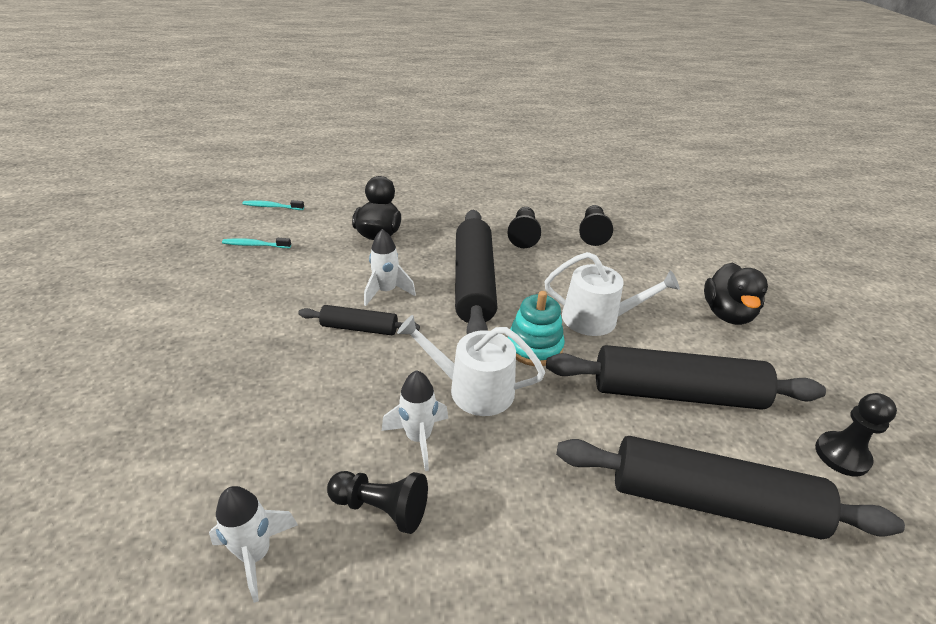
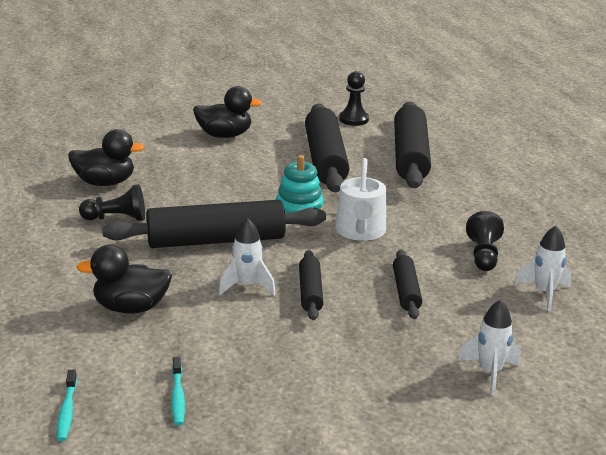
camera: 100 degrees left, 10 degrees down
white rocket [382,370,448,471] -> white rocket moved to [457,300,521,395]
white watering can [545,252,680,336] -> none
black pawn [579,205,613,246] -> black duck [68,129,145,186]
none -> black rolling pin [393,249,422,319]

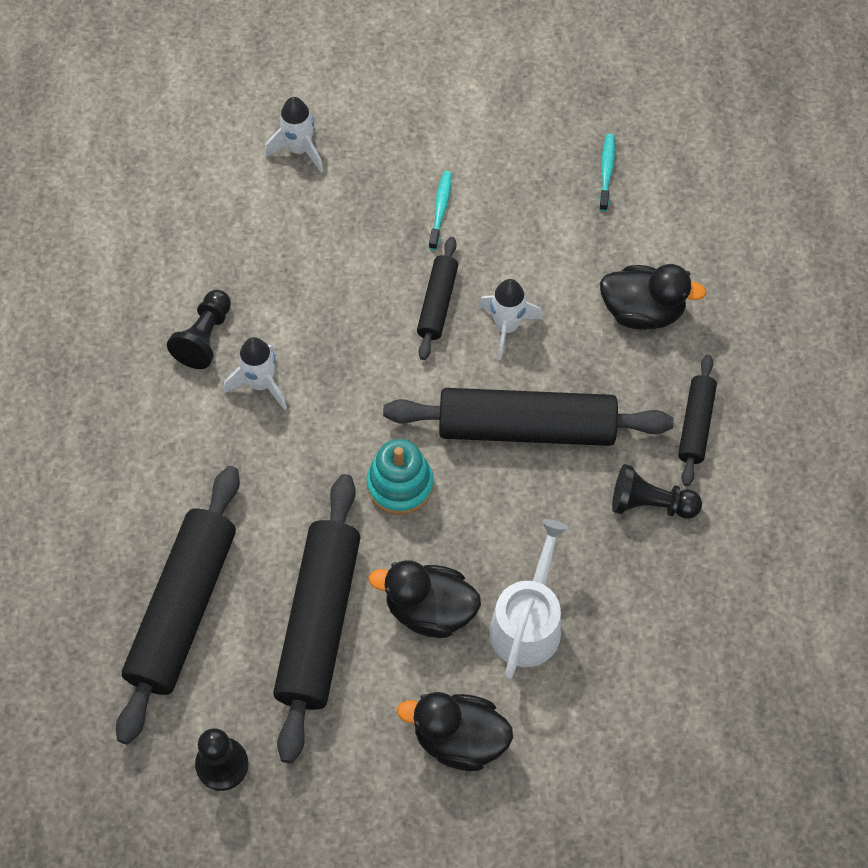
camera: 165 degrees left, 35 degrees up
turquoise toothbrush [57,370,77,441] -> turquoise toothbrush moved to [429,171,452,250]
black duck [68,129,145,186] -> black duck moved to [368,560,481,638]
white watering can [335,158,386,241] -> white watering can moved to [489,519,568,679]
black rolling pin [393,249,422,319] -> black rolling pin moved to [678,355,717,486]
white rocket [515,226,571,311] -> white rocket moved to [224,337,287,410]

